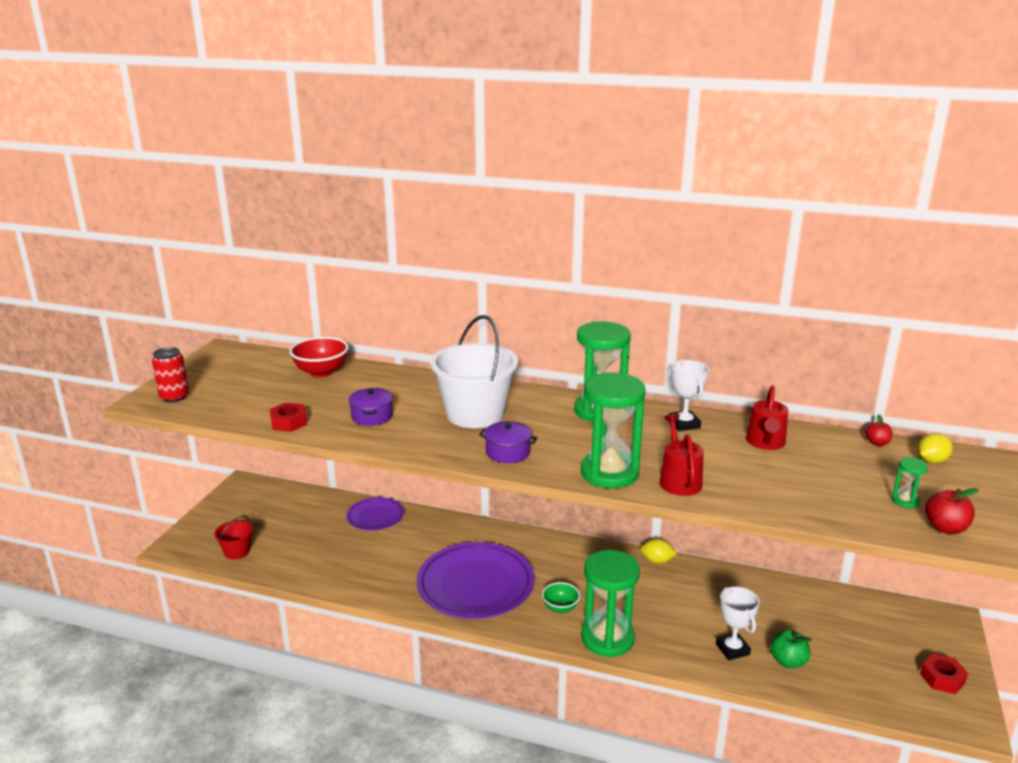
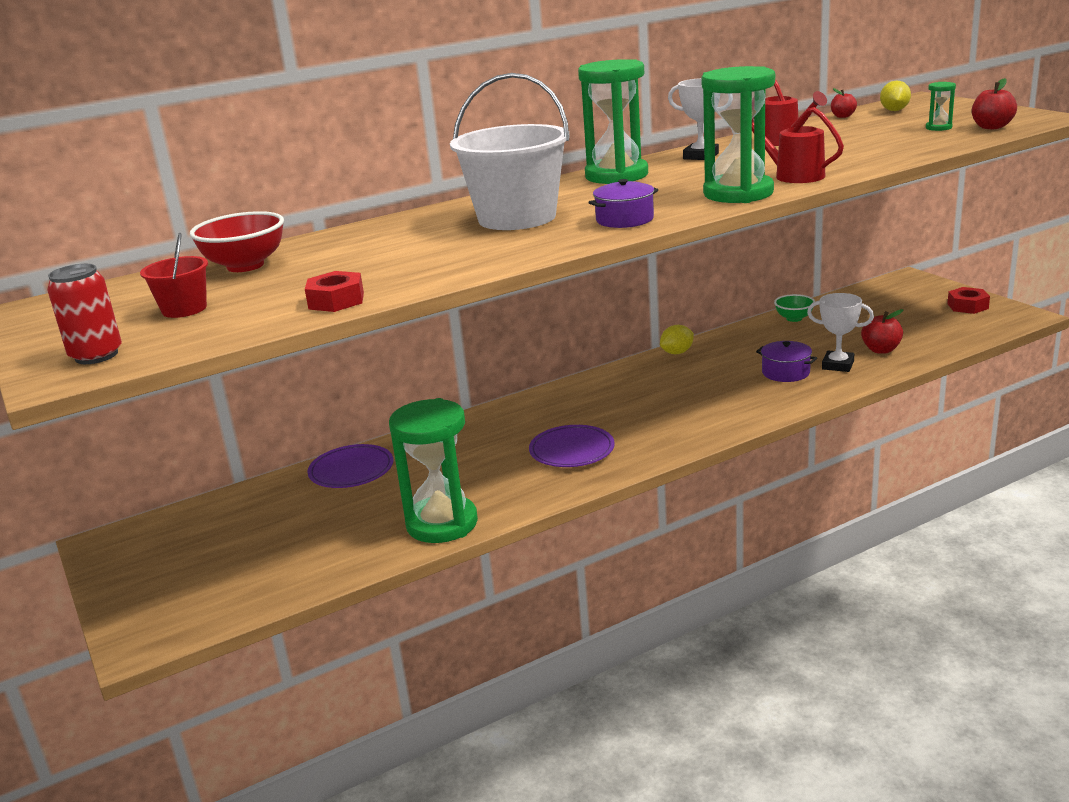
camera: 45 degrees left, 0 degrees up
red bucket [214,515,253,559] -> red bucket moved to [140,233,208,318]
purple pot [349,388,393,426] -> purple pot moved to [756,341,817,382]
purple plate [417,542,534,619] -> purple plate [529,425,615,467], size x0.55
green bowl [542,582,580,613] -> green bowl moved to [774,294,815,322]
green hourglass [581,550,640,658] -> green hourglass moved to [389,398,478,543]
green apple [770,630,812,668] -> red apple [861,309,903,354]

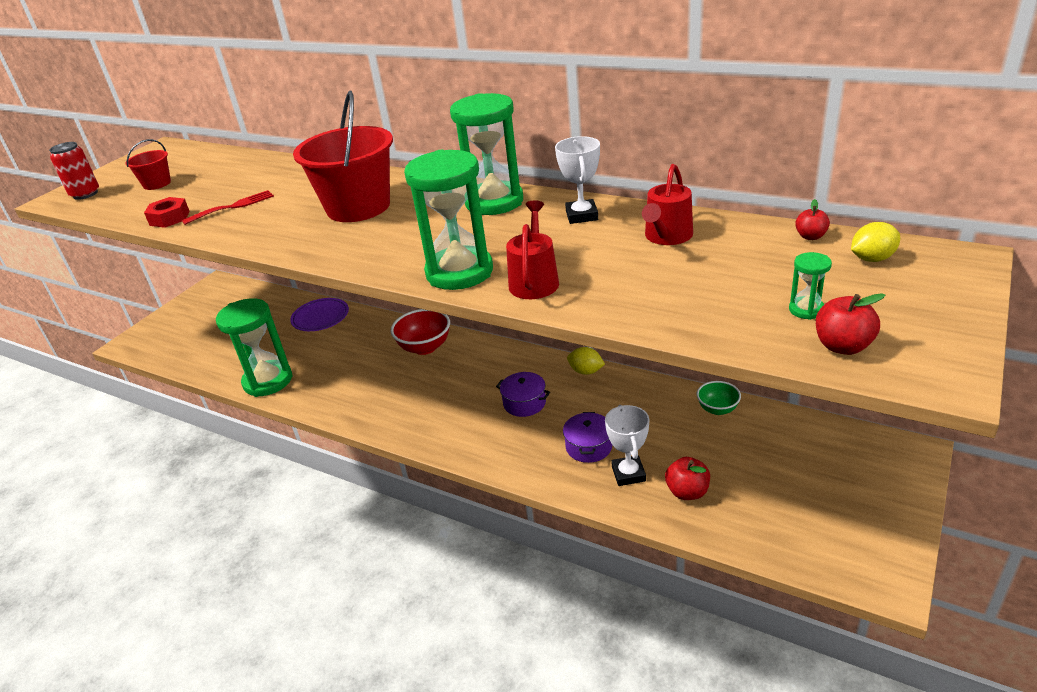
camera: 60 degrees right, 10 degrees up
red bowl [190,211,284,272] -> red bowl moved to [391,309,450,355]
white bucket [450,73,569,230] -> red bucket [293,91,393,222]
purple plate [529,425,615,467] -> none
purple pot [589,179,658,228] -> purple pot moved to [496,372,550,417]
red nut [947,287,990,314] -> none
none -> red fork [182,190,274,225]

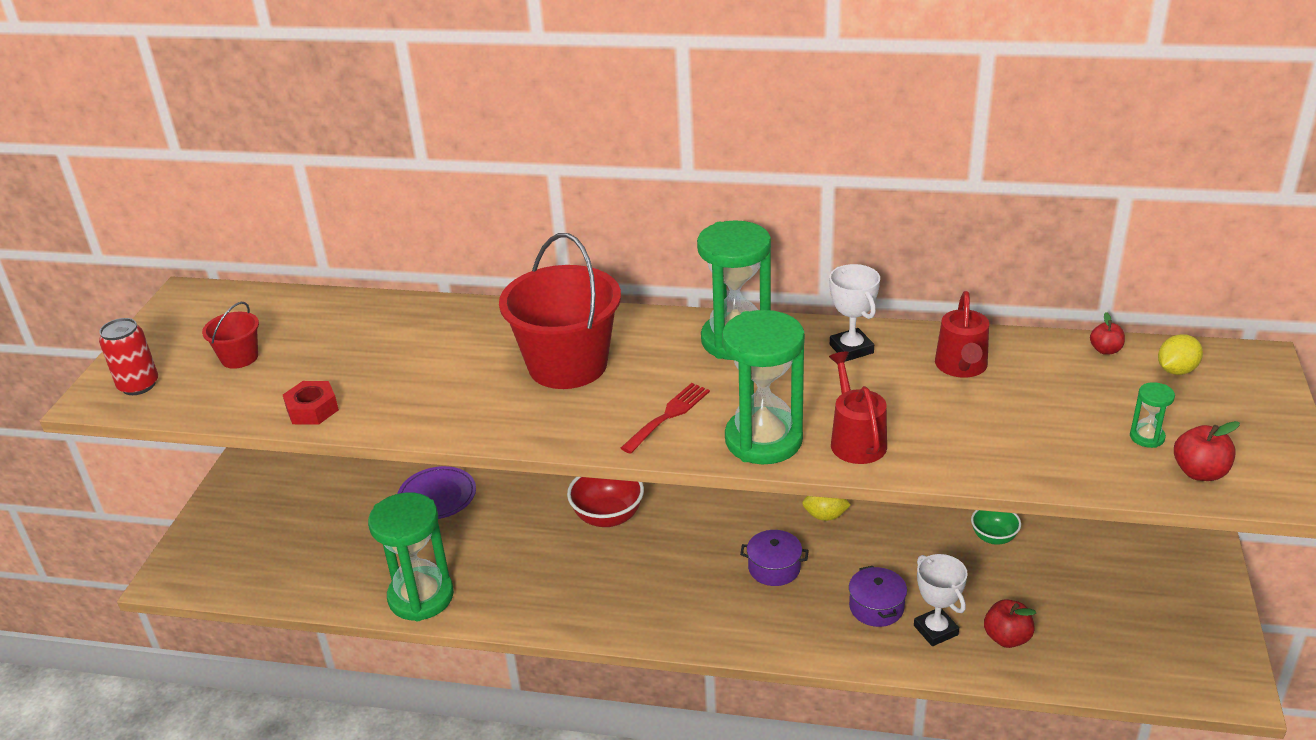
camera: 20 degrees left, 0 degrees up
red fork [182,190,274,225] -> red fork moved to [621,383,710,454]

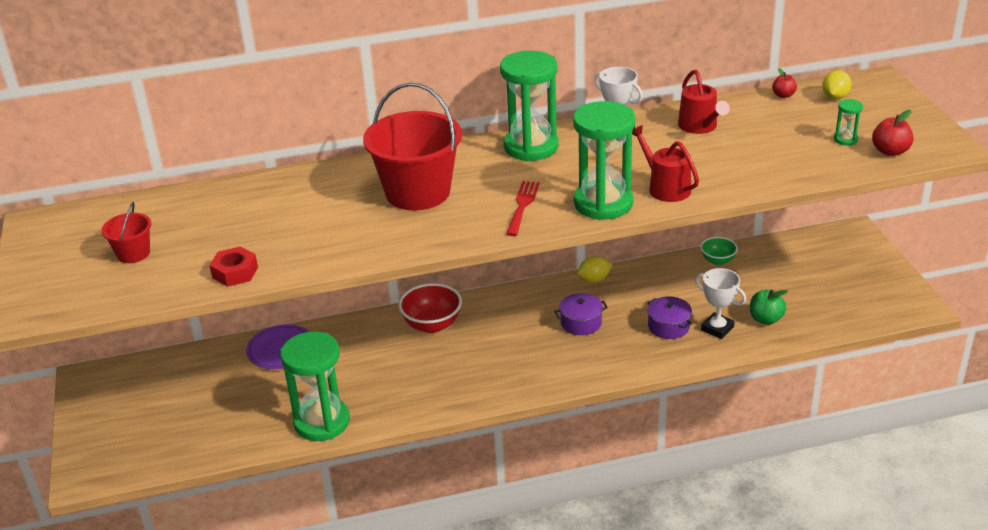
camera: 25 degrees left, 0 degrees up
red can [99,318,158,395] -> none
red apple [984,599,1036,648] -> green apple [750,289,788,325]

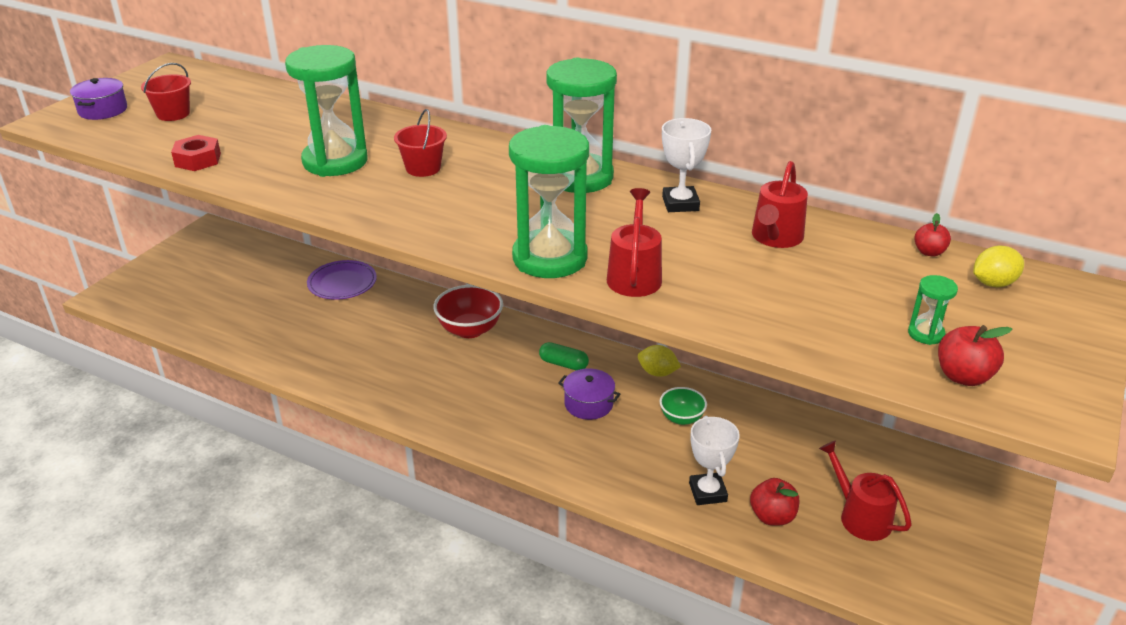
camera: 40 degrees right, 0 degrees up
green hourglass [280,332,350,441] -> green hourglass moved to [285,45,368,177]
red bucket [363,82,462,210] -> red bucket [394,109,447,177], size x0.48
red fork [506,181,540,236] -> none
purple pot [647,297,692,339] -> purple pot moved to [70,78,127,120]
green bowl [700,237,738,265] -> green bowl moved to [660,387,707,425]
green apple [750,289,788,325] -> red apple [750,478,799,526]
none -> green capsule [539,342,589,370]
none -> red watering can [819,441,912,541]

